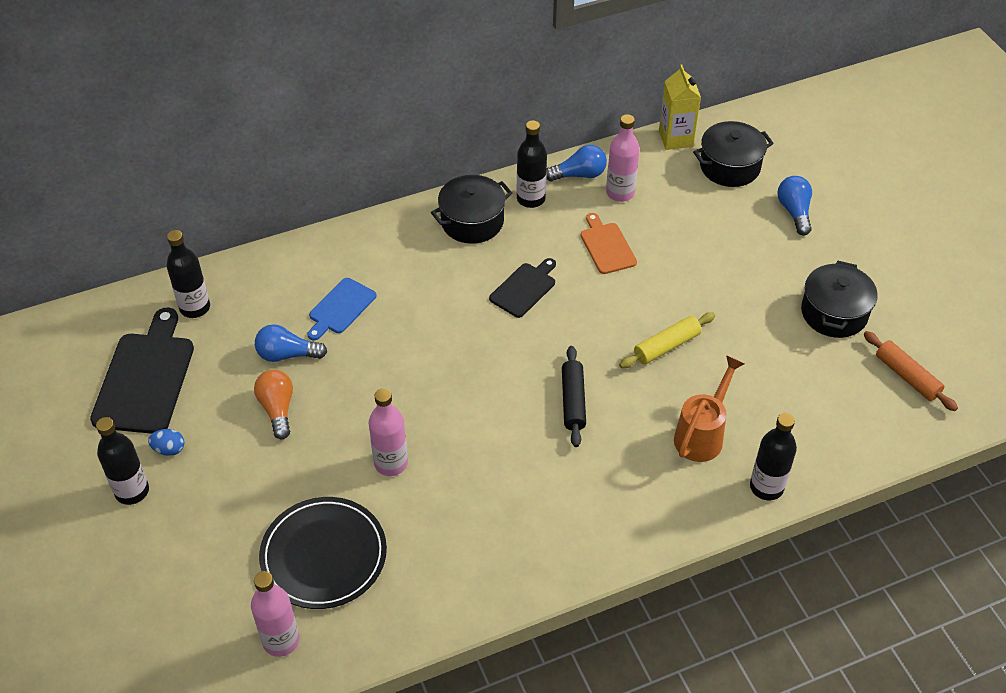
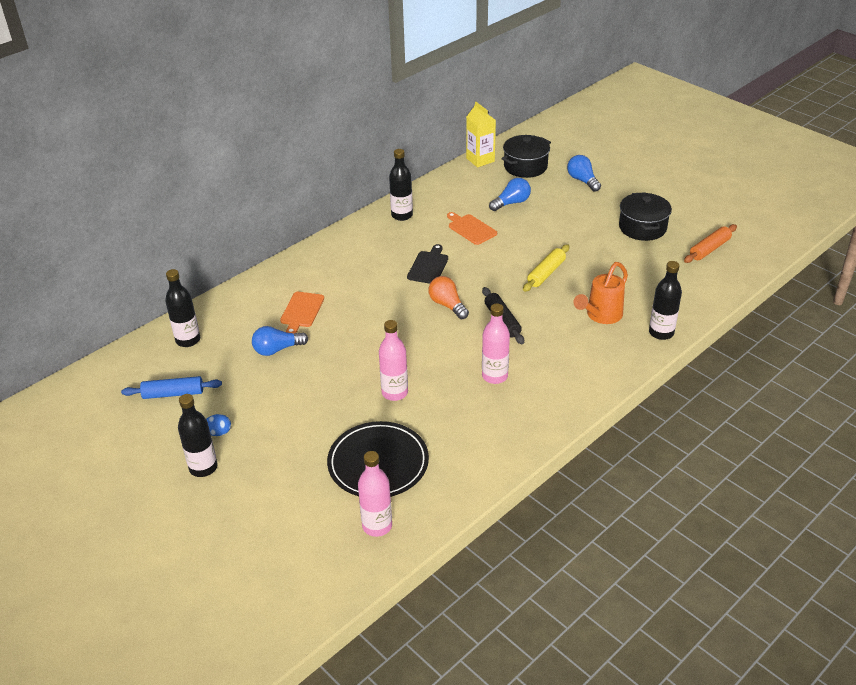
camera: 20 degrees left, 10 degrees down
black cutting board [90,308,194,434] -> blue rolling pin [121,376,222,399]
orange light bulb [254,370,293,439] -> orange light bulb moved to [428,276,469,319]
blue cutting board [307,278,377,340] -> orange cutting board [280,292,324,333]
black pot [431,175,512,244] -> none
blue light bulb [546,145,607,181] -> blue light bulb moved to [489,178,531,211]
pink bottle [606,114,640,202] -> pink bottle moved to [482,304,510,384]
orange watering can [674,355,745,462] -> orange watering can turned 150 degrees counterclockwise [573,262,628,324]
orange rolling pin [864,331,958,411] -> orange rolling pin turned 75 degrees counterclockwise [684,224,737,263]

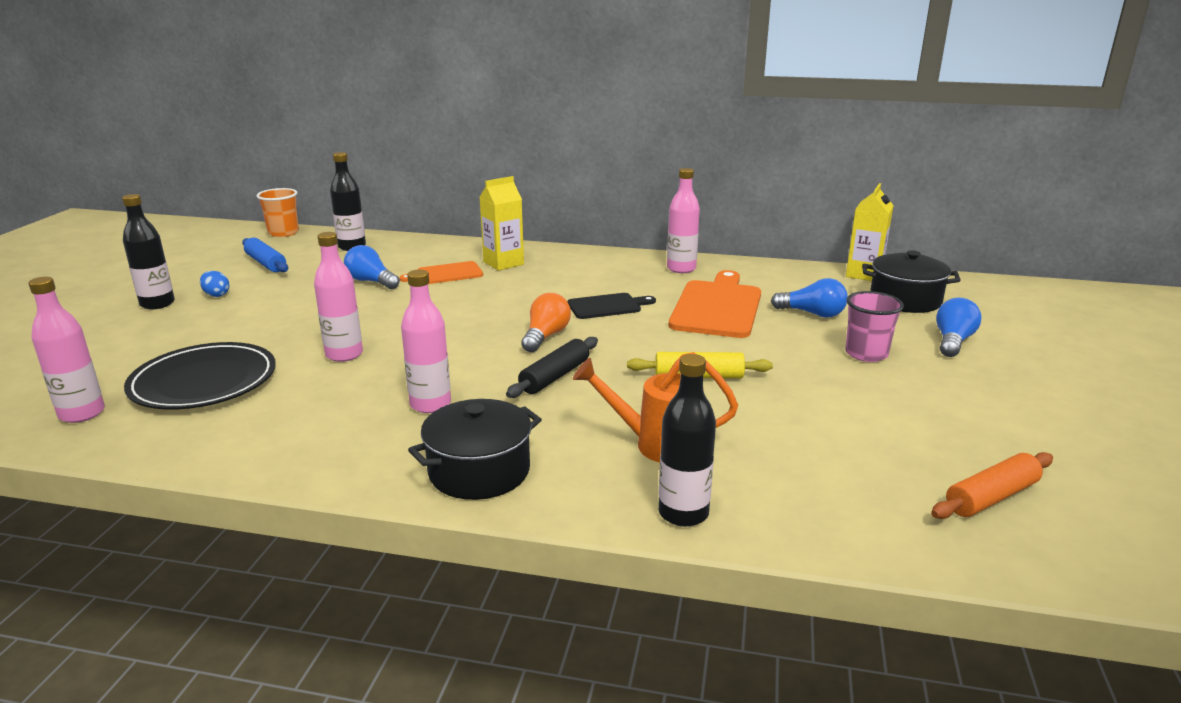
camera: 55 degrees right, 15 degrees down
black bottle [389,149,413,221] -> pink bottle [667,168,700,273]
orange cutting board [447,212,497,245] -> orange cutting board [669,270,761,338], size x1.77
black pot [619,192,672,241] -> black pot moved to [408,399,542,500]
orange rolling pin [684,224,737,263] -> orange rolling pin turned 45 degrees counterclockwise [931,452,1053,519]
none -> orange cup [256,188,299,237]
none -> yellow carton [480,176,524,271]
none -> pink cup [845,291,904,362]

